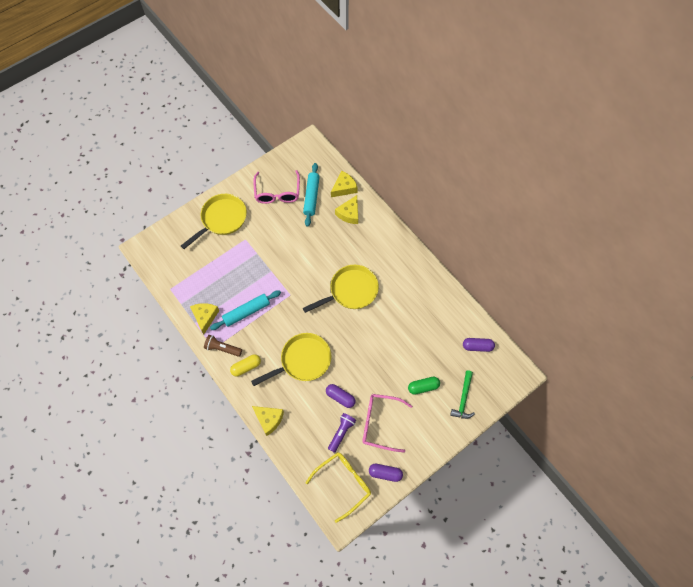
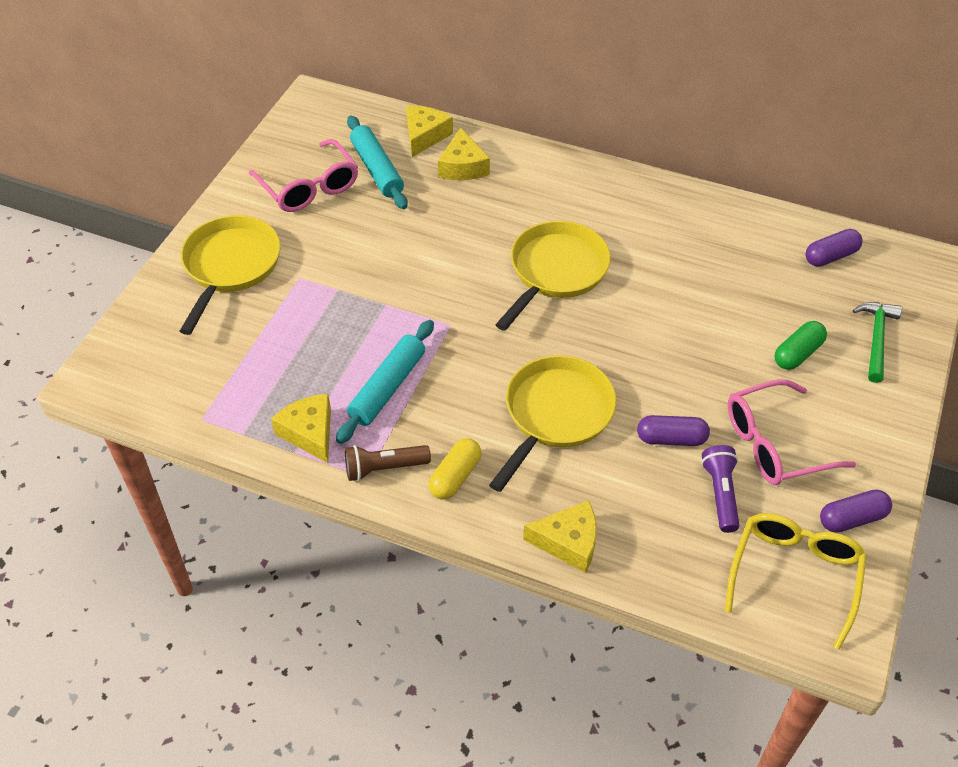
camera: 30 degrees left, 15 degrees down
green hammer [450,371,475,419] -> green hammer turned 150 degrees counterclockwise [853,302,902,383]

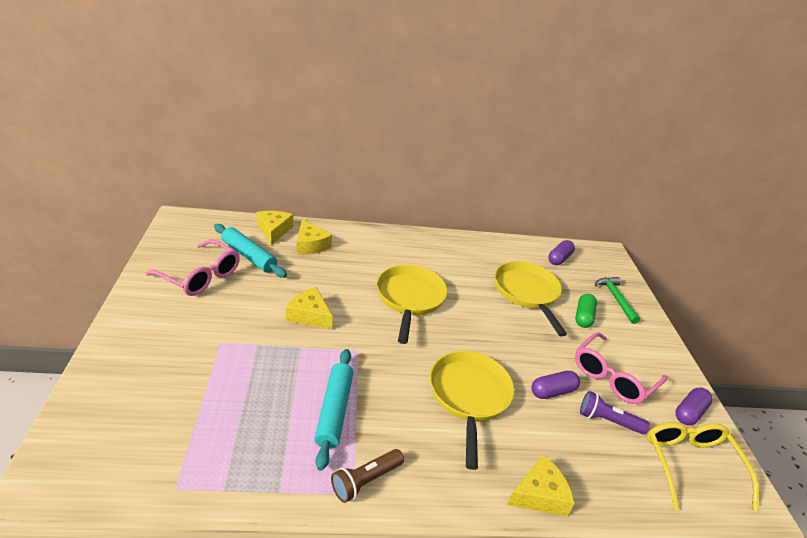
camera: 30 degrees left, 15 degrees down
yellow pan [180,215,281,335] -> yellow pan moved to [494,261,567,336]
yellow cheese [271,394,331,463] -> yellow cheese moved to [286,287,333,329]
yellow capsule [428,438,481,499] -> none
purple flashlight [701,445,740,533] -> purple flashlight turned 45 degrees counterclockwise [580,391,650,434]

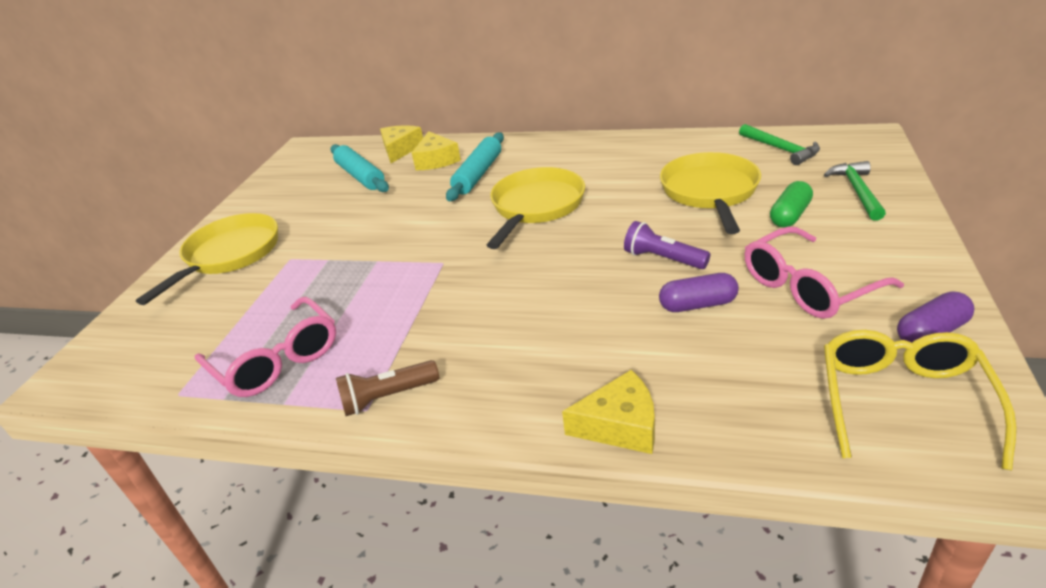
camera: 25 degrees right, 0 degrees up
pink glasses [145,240,240,296] -> pink glasses moved to [195,297,336,397]
yellow cheese [286,287,333,329] -> none
turquoise rolling pin [314,349,353,471] -> turquoise rolling pin moved to [446,132,504,201]
yellow pan [430,351,514,470] -> yellow pan moved to [136,213,278,305]
purple capsule [548,240,575,265] -> green hammer [739,124,820,165]
purple flashlight [580,391,650,434] -> purple flashlight moved to [624,221,710,269]

